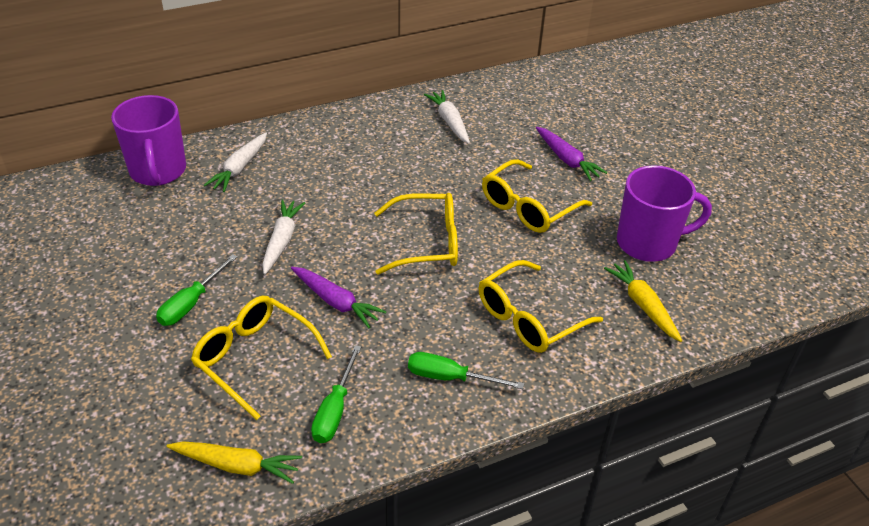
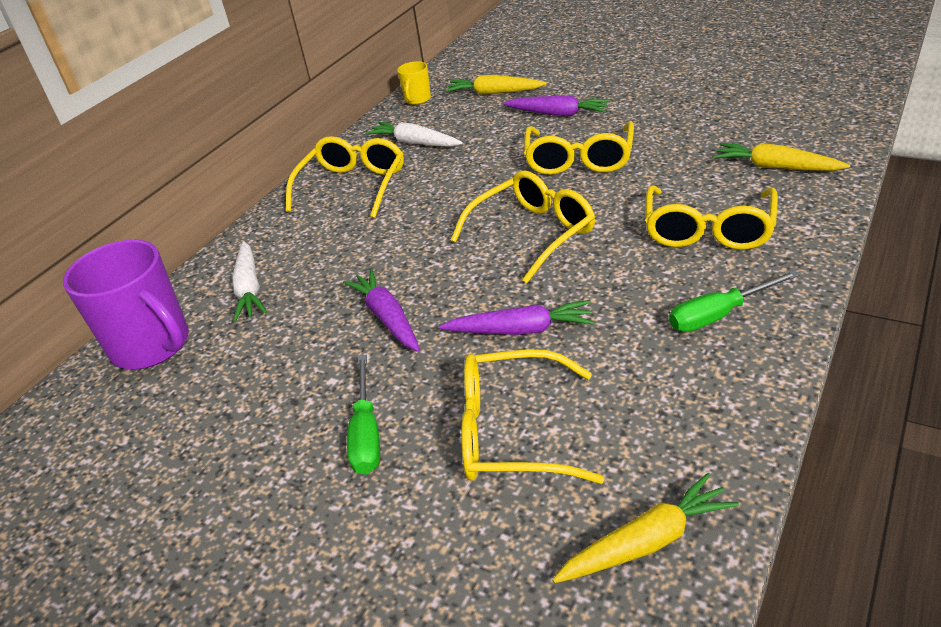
camera: 30 degrees left, 5 degrees down
white carrot [262,199,305,275] -> purple carrot [343,269,420,352]
green screwdriver [311,345,361,443] -> none
purple mug [617,165,712,262] -> none
none -> yellow glasses [286,136,404,218]
none -> yellow mug [397,61,431,105]
none -> yellow carrot [446,75,547,95]

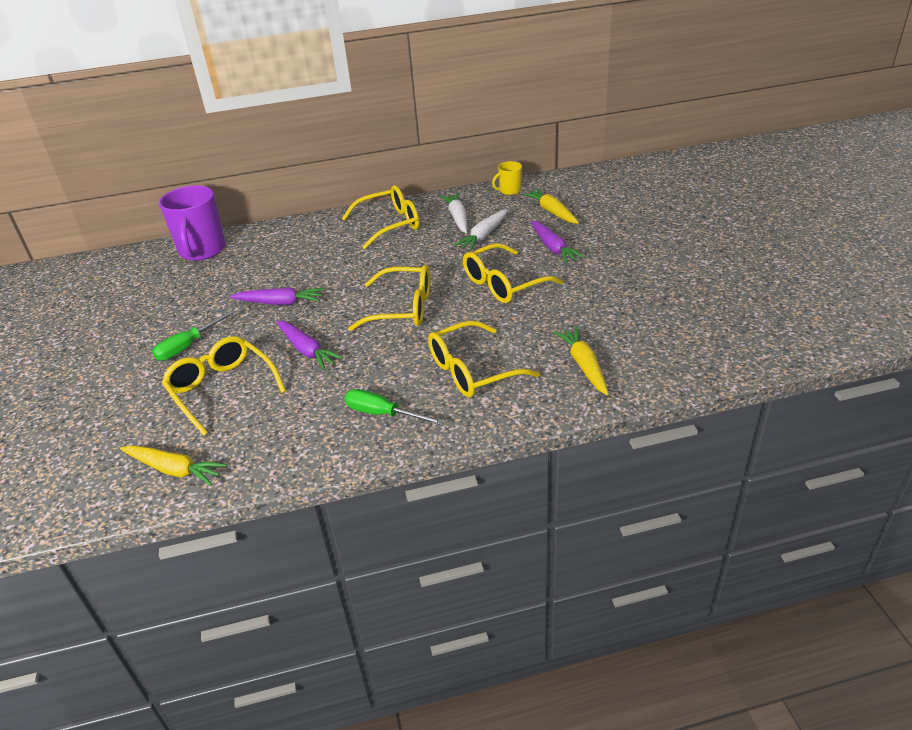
camera: 45 degrees right, 0 degrees up
white carrot [232,241,267,322] -> white carrot moved to [454,209,507,251]
purple carrot [343,269,420,352] -> purple carrot turned 75 degrees clockwise [230,287,324,305]

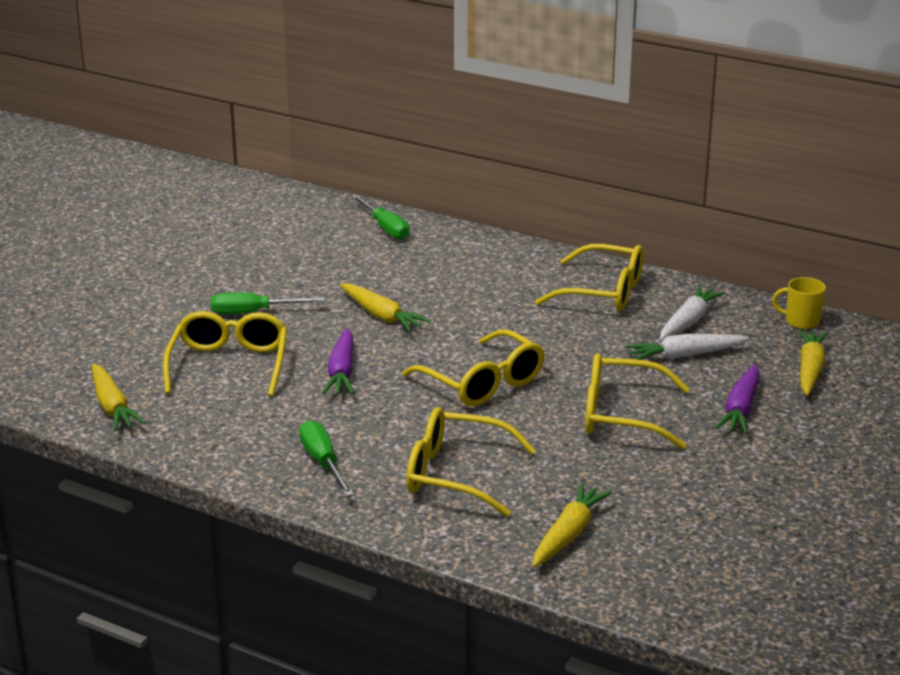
camera: 40 degrees right, 10 degrees down
purple mug [159,185,226,261] -> green screwdriver [351,194,409,240]
purple carrot [230,287,324,305] -> yellow carrot [340,283,431,332]

